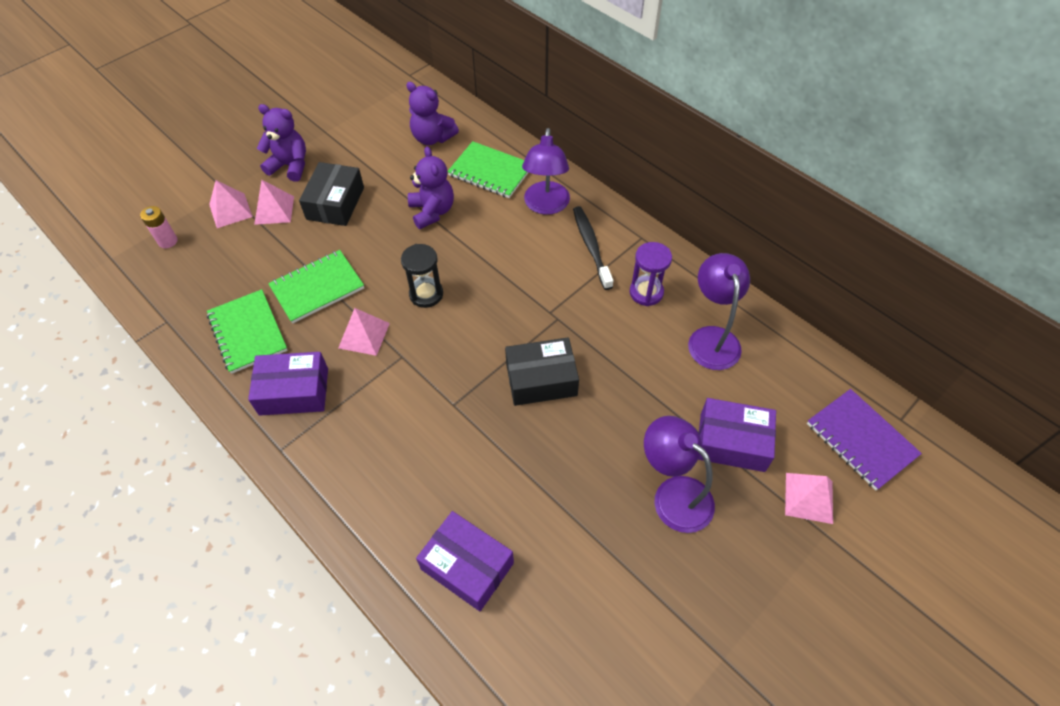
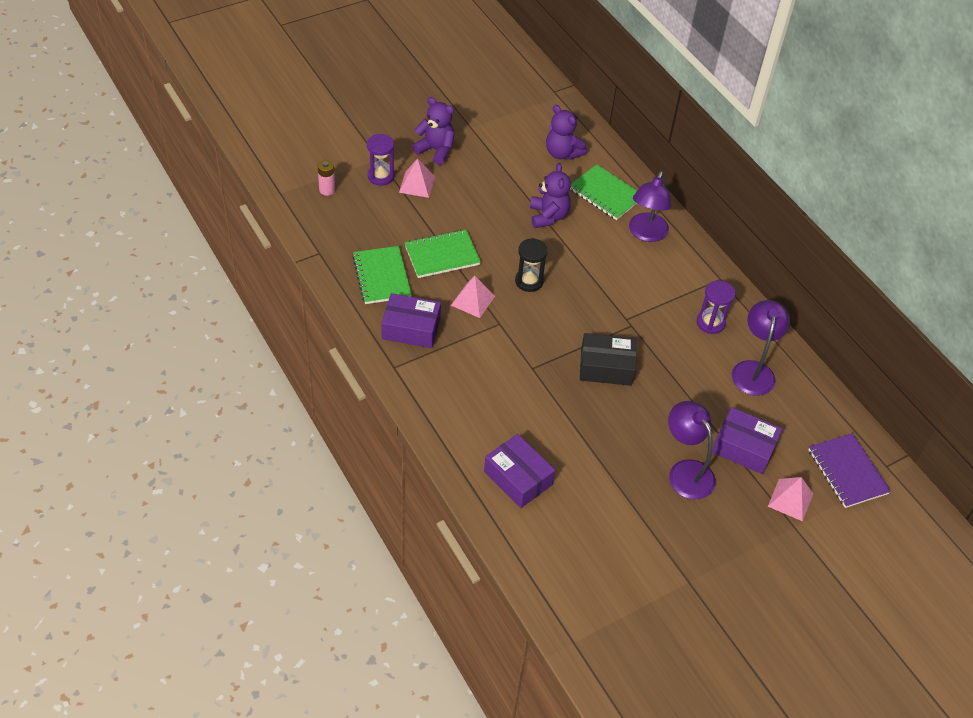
camera: 10 degrees right, 5 degrees down
pink pyramid [209,180,253,228] -> purple hourglass [367,134,395,186]
black box [299,162,364,226] -> none
black toothbrush [573,206,613,290] -> none

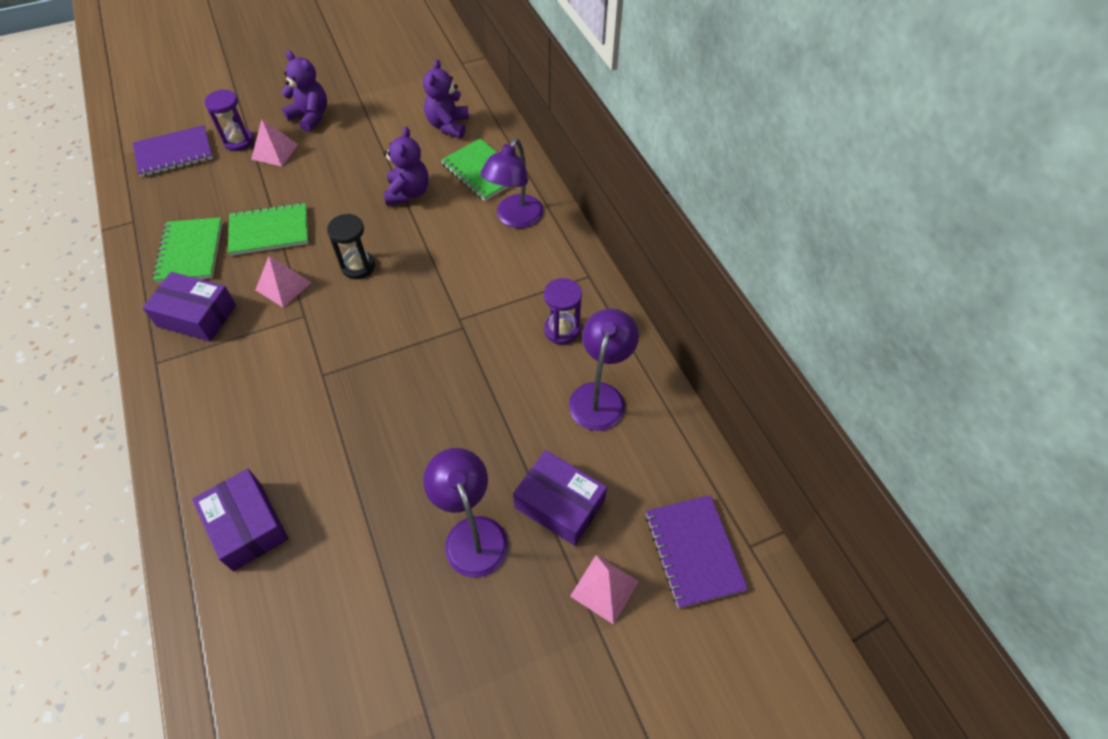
camera: 10 degrees right, 5 degrees up
pink battery [318,160,335,196] -> purple notebook [133,125,213,177]
purple teddy bear [546,105,587,160] -> purple teddy bear turned 45 degrees clockwise [423,59,469,138]
black box [580,333,636,386] -> none

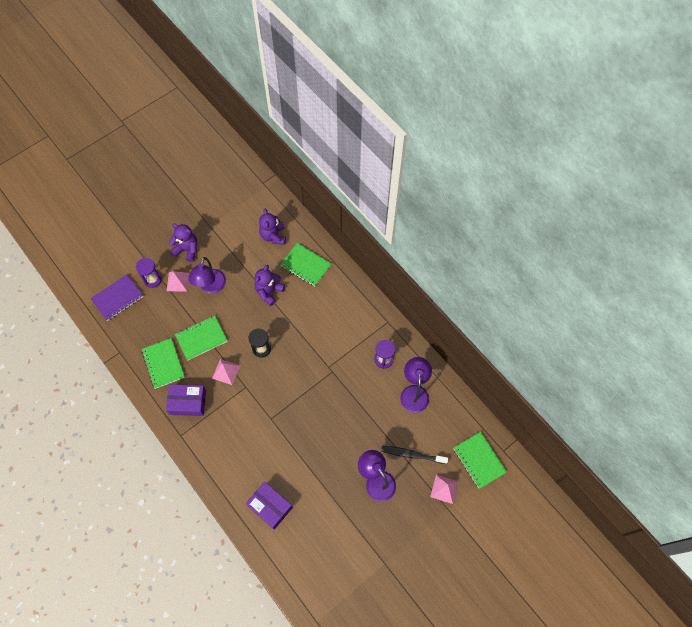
camera: 15 degrees left, 10 degrees up
purple teddy bear [383,127,429,206] -> purple teddy bear turned 135 degrees counterclockwise [255,265,285,306]
purple lamp [480,138,544,228] -> purple lamp moved to [188,257,226,293]
purple box [513,450,607,546] -> black toothbrush [381,446,448,464]
purple notebook [646,495,748,608] -> green notebook [453,432,507,489]

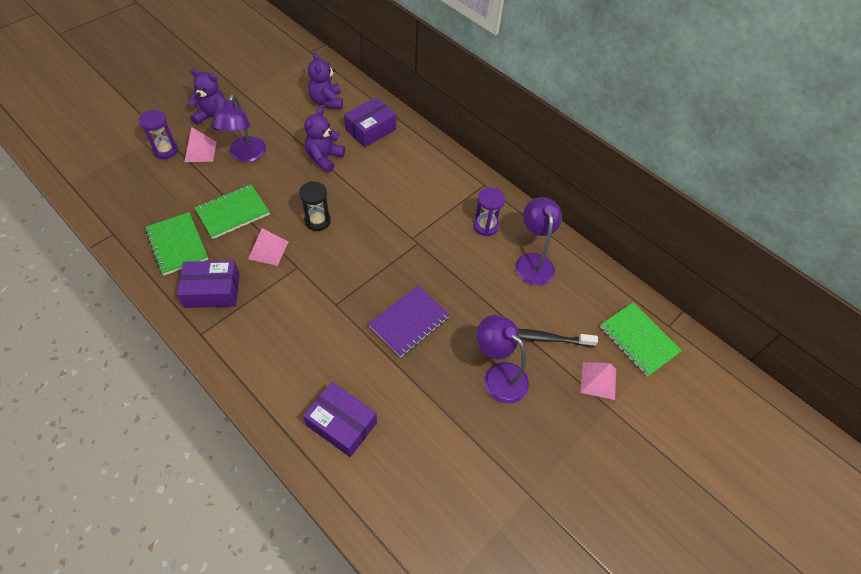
camera: 10 degrees left, 10 degrees down
purple notebook [90,275,144,321] -> purple notebook moved to [368,286,450,357]
green notebook [280,243,332,287] -> purple box [344,97,396,147]

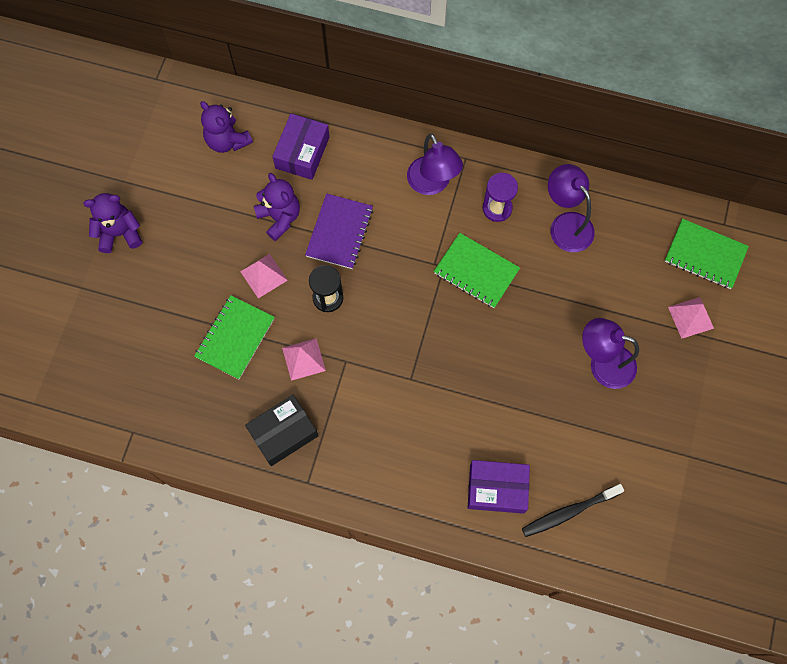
camera: 25 degrees left, 15 degrees up
purple hourglass [139,110,178,159] -> none
green notebook [145,212,208,276] -> green notebook moved to [434,233,520,308]
purple box [177,260,240,308] -> black box [245,395,318,466]
pink pyramid [184,127,216,162] -> pink pyramid moved to [240,254,288,298]
purple lamp [212,94,266,162] -> purple lamp moved to [407,134,463,195]
purple teddy bear [304,107,345,172] -> purple teddy bear turned 150 degrees clockwise [254,173,300,241]
purple notebook [368,286,450,357] -> purple notebook moved to [305,193,373,269]
black toothbrush [518,329,598,347] -> black toothbrush moved to [522,484,624,537]

